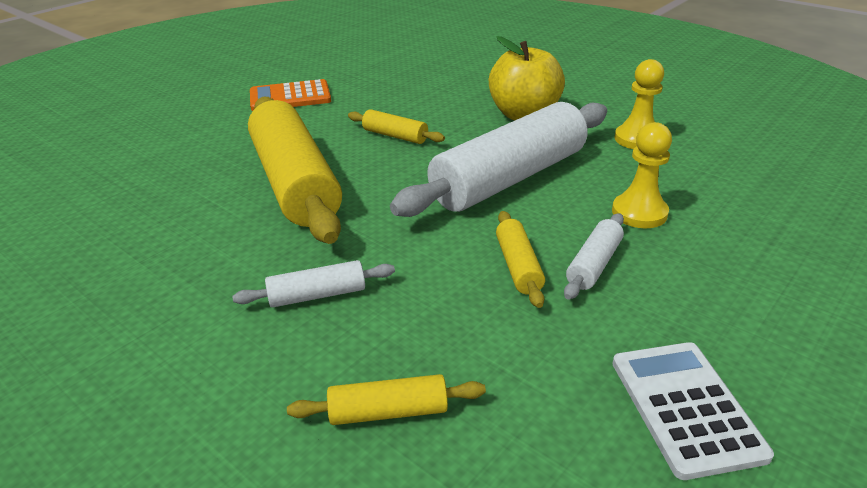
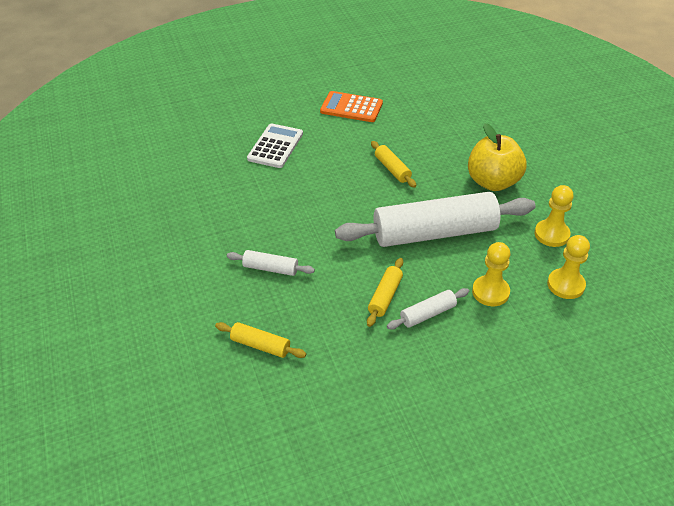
camera: 30 degrees right, 10 degrees up
yellow rolling pin [248,97,342,244] -> none
white calculator [612,342,774,480] -> white calculator moved to [247,123,303,168]
none -> yellow pawn [547,235,590,299]

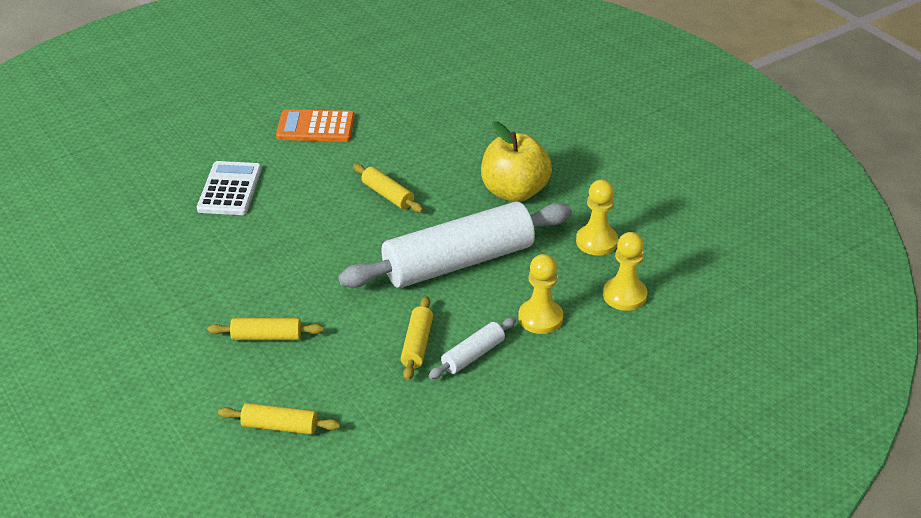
camera: 15 degrees left, 5 degrees down
white rolling pin [227,250,315,276] -> yellow rolling pin [208,318,324,340]

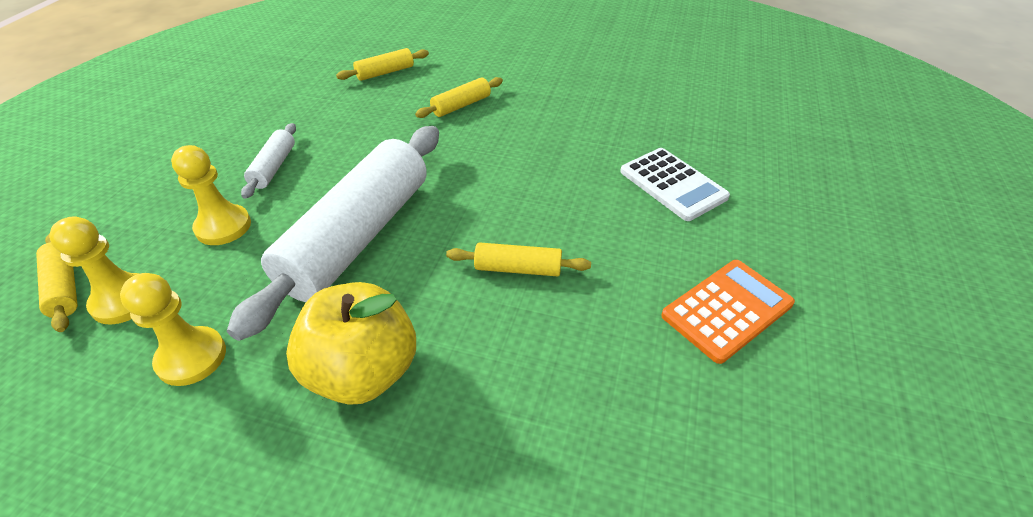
camera: 140 degrees right, 5 degrees up
yellow rolling pin [401,296,433,381] -> yellow rolling pin moved to [36,235,78,332]

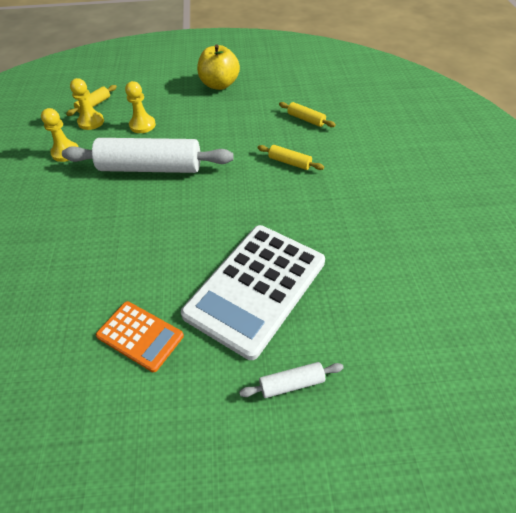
camera: 70 degrees right, 5 degrees up
white rolling pin [241,123,296,199] -> white rolling pin moved to [239,362,344,398]
yellow apple [286,282,416,405] -> yellow apple moved to [197,44,240,90]
yellow rolling pin [446,242,591,276] -> none
white calculator [620,148,730,221] -> white calculator [181,225,325,360], size x1.93

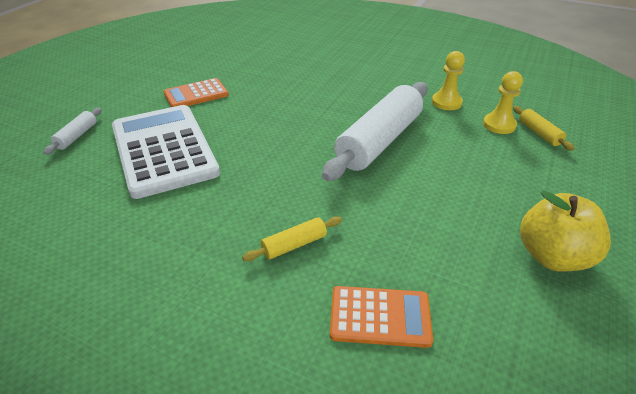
camera: 120 degrees right, 10 degrees down
yellow pawn [125,81,156,133] -> none
yellow rolling pin [279,102,336,127] -> orange calculator [330,286,433,348]

